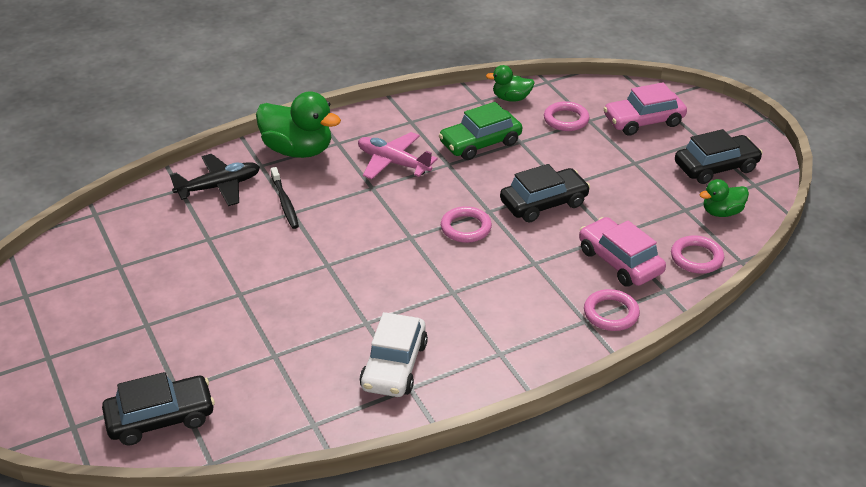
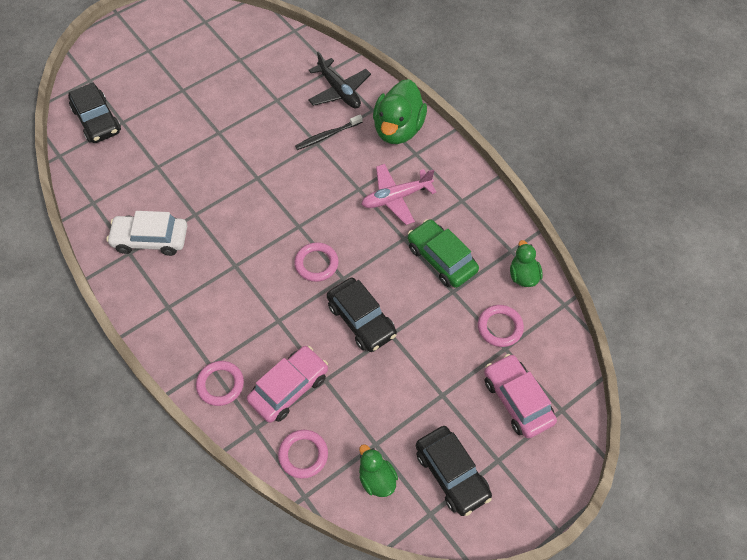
camera: 80 degrees right, 20 degrees up
pink plane [358,132,438,180] -> pink plane turned 135 degrees counterclockwise [361,164,436,225]

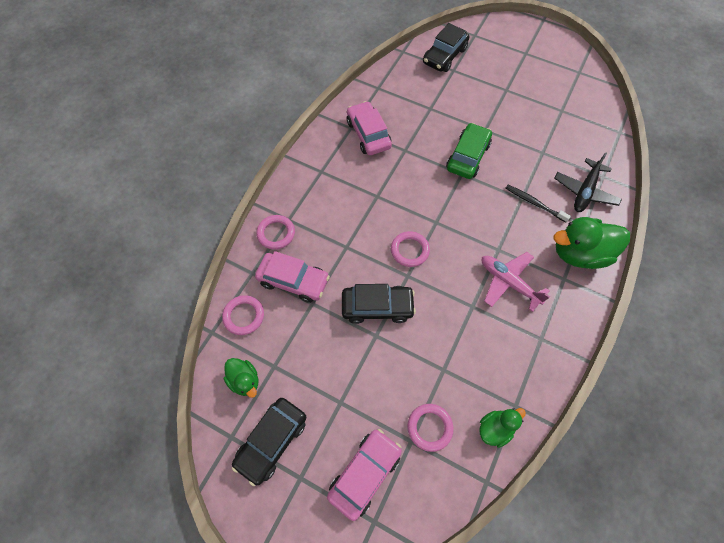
camera: 65 degrees right, 5 degrees up
white car [107,211,187,256] -> pink car [347,101,392,155]
black car [327,278,397,352] -> black car turned 120 degrees counterclockwise [342,284,416,324]
green duck [359,444,398,497] -> green duck turned 105 degrees clockwise [224,358,258,398]
green car [408,219,479,288] -> green car moved to [446,123,492,179]

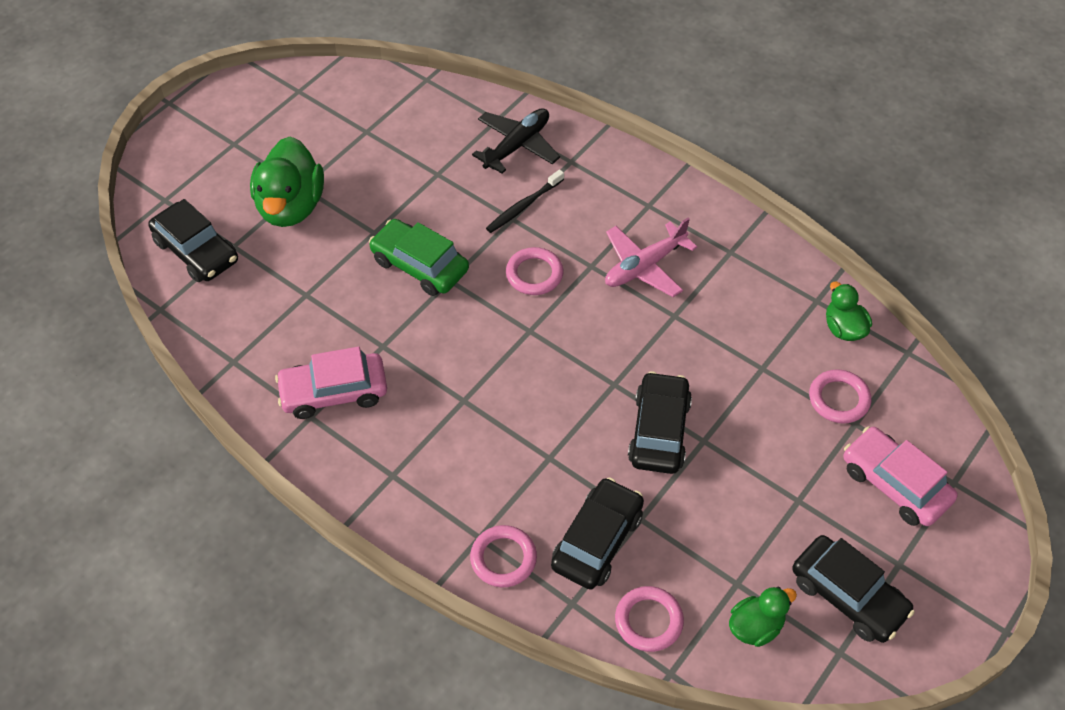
camera: 80 degrees left, 10 degrees down
pink car [255,251,330,303] -> black car [551,477,644,590]
pink ring [391,231,430,267] -> pink ring moved to [506,247,563,295]
black plane [554,152,622,212] -> black plane turned 90 degrees counterclockwise [472,108,560,174]
green duck [554,217,630,269] -> green duck moved to [250,137,324,227]

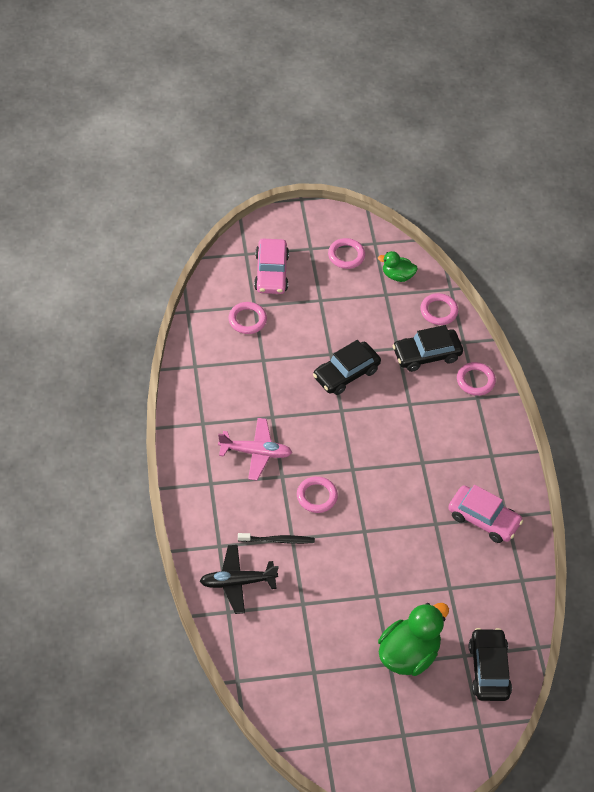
camera: 140 degrees left, 0 degrees up
green car [369,219,469,296] -> none
black car [792,535,915,643] -> pink ring [328,238,365,269]
green duck [826,282,872,341] -> none

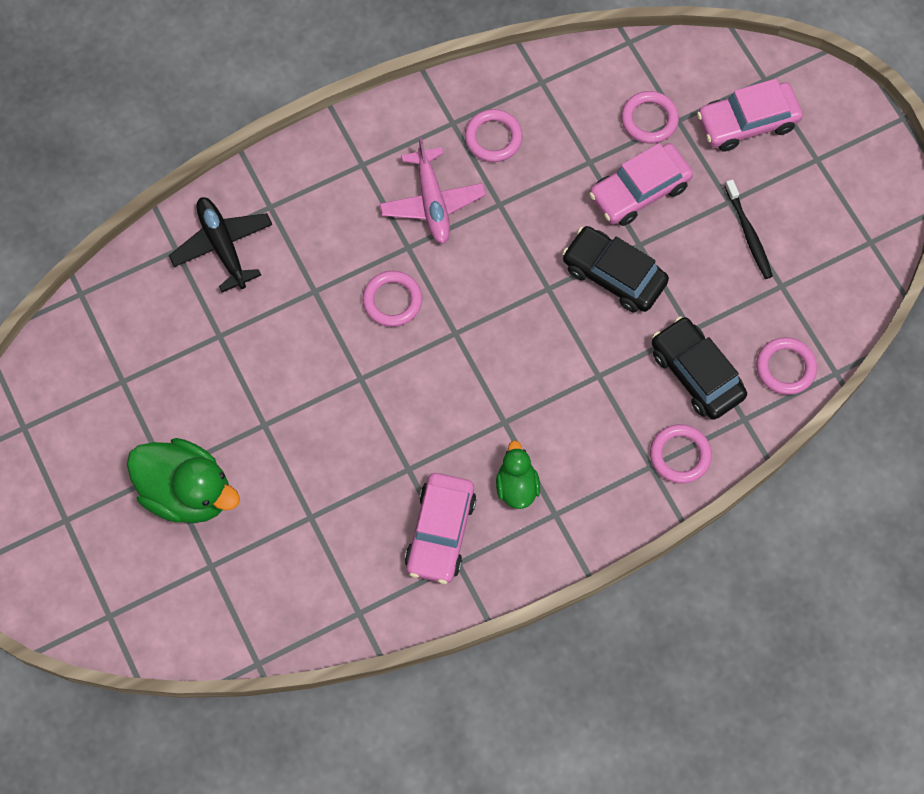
camera: 75 degrees right, 15 degrees up
black toothbrush [238,533,315,544] -> black toothbrush moved to [725,180,773,279]
pink ring [328,238,365,269] -> pink ring moved to [465,109,523,162]
green duck [378,251,418,282] -> green duck moved to [496,440,540,509]
black car [469,628,512,701] -> none
none -> pink car [589,143,693,226]

